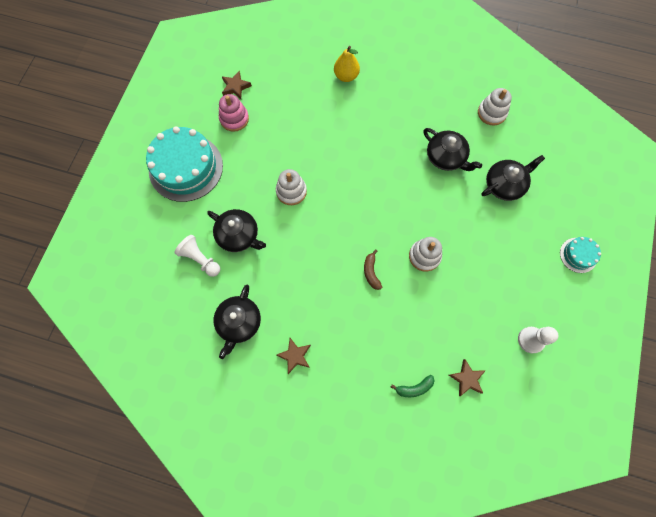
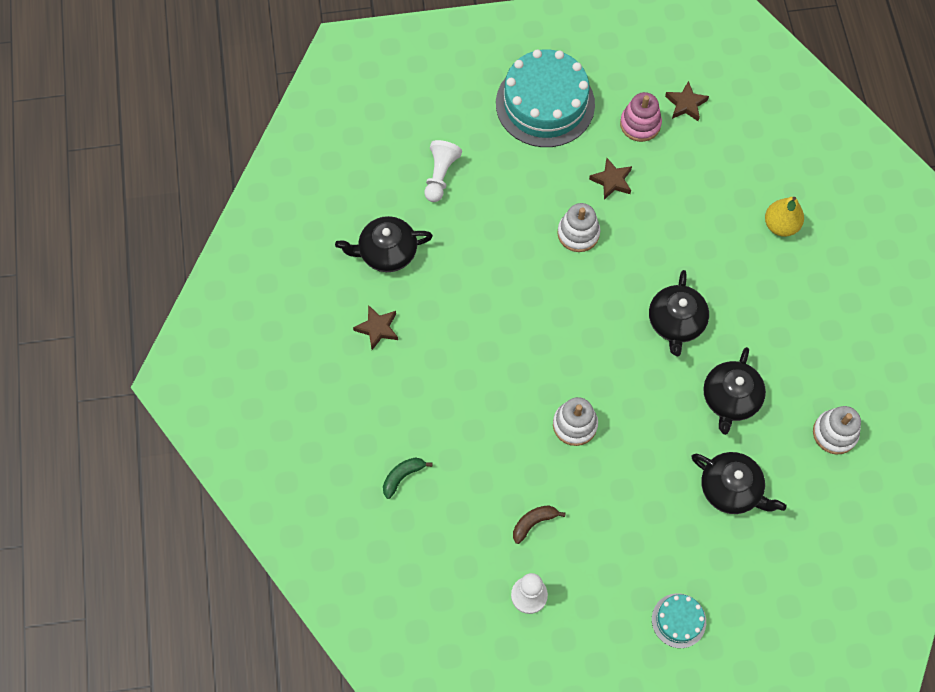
camera: 65 degrees right, 5 degrees down
black teapot [207,209,266,252] -> black teapot moved to [649,270,709,356]
brown banana [364,249,382,290] -> brown banana moved to [513,505,566,544]
green banana [391,375,435,397] -> green banana turned 90 degrees clockwise [383,458,433,499]
brown star [449,359,486,396] -> brown star moved to [589,158,632,200]

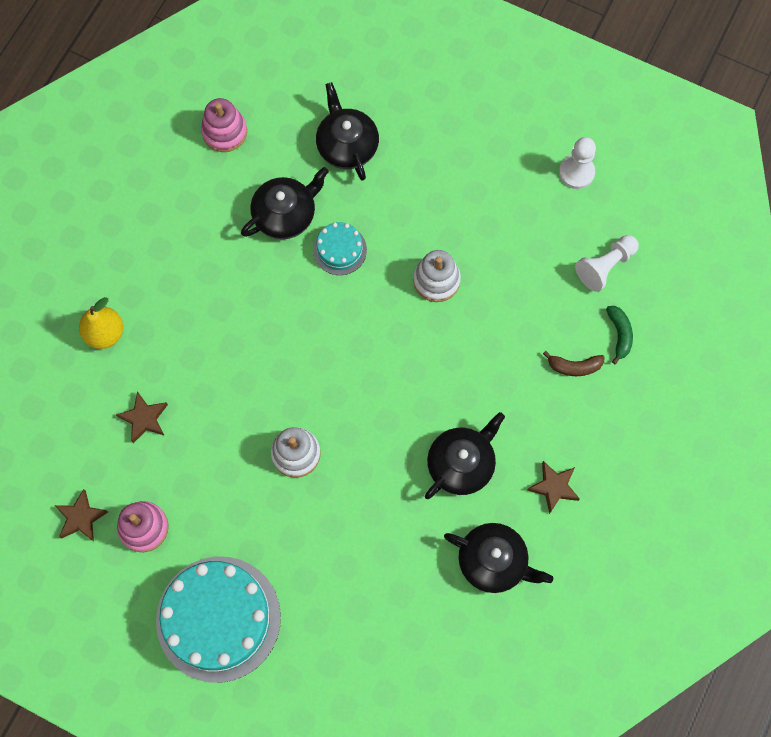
camera: 145 degrees left, 5 degrees up
green banana [383,458,433,499] -> green banana turned 90 degrees counterclockwise [606,306,633,364]
white pawn [424,140,462,202] -> white pawn moved to [575,235,639,292]
brown banana [513,505,566,544] -> brown banana moved to [543,351,605,376]
brown star [589,158,632,200] -> brown star moved to [116,391,168,443]
black teapot [649,270,709,356] -> black teapot moved to [425,412,505,499]
turquoise cake [652,593,706,648] -> turquoise cake moved to [313,222,367,275]
white stacking toy [813,406,861,455] -> pink stacking toy [201,98,247,152]

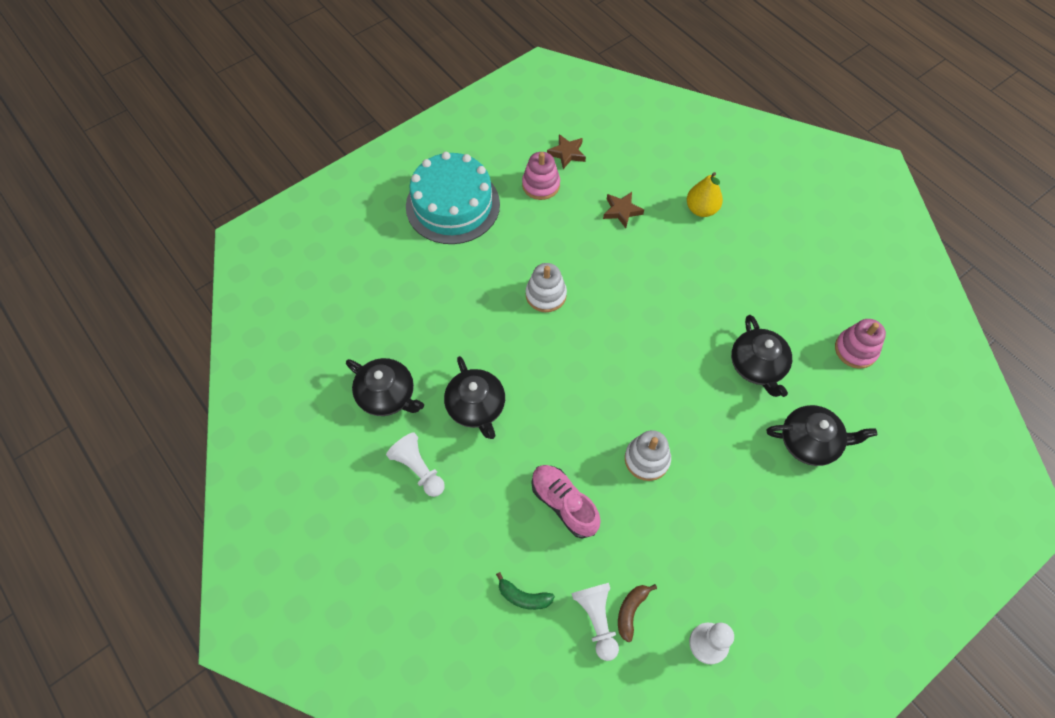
camera: 115 degrees right, 10 degrees down
turquoise cake [313,222,367,275] -> none
black teapot [444,523,553,593] -> black teapot turned 105 degrees counterclockwise [346,358,424,416]
brown star [527,461,580,514] -> white pawn [386,432,445,497]
brown banana [543,351,605,376] -> brown banana moved to [618,584,657,643]
none -> pink shoe [532,465,600,538]

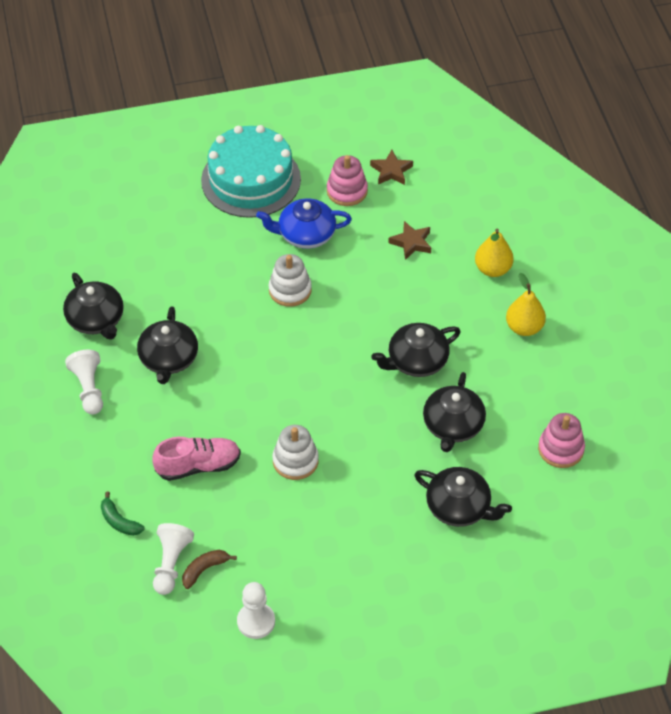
camera: 25 degrees right, 10 degrees down
pink shoe [532,465,600,538] -> pink shoe turned 90 degrees clockwise [152,437,241,481]
none -> blue teapot [256,198,352,249]
none -> black teapot [371,323,461,377]
none -> yellow pear [506,273,546,336]

